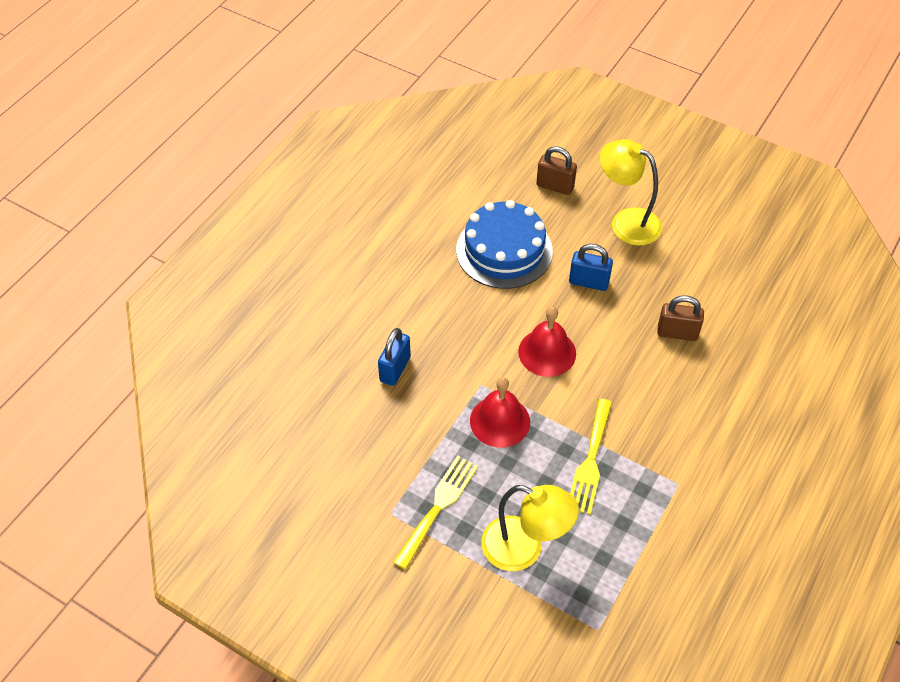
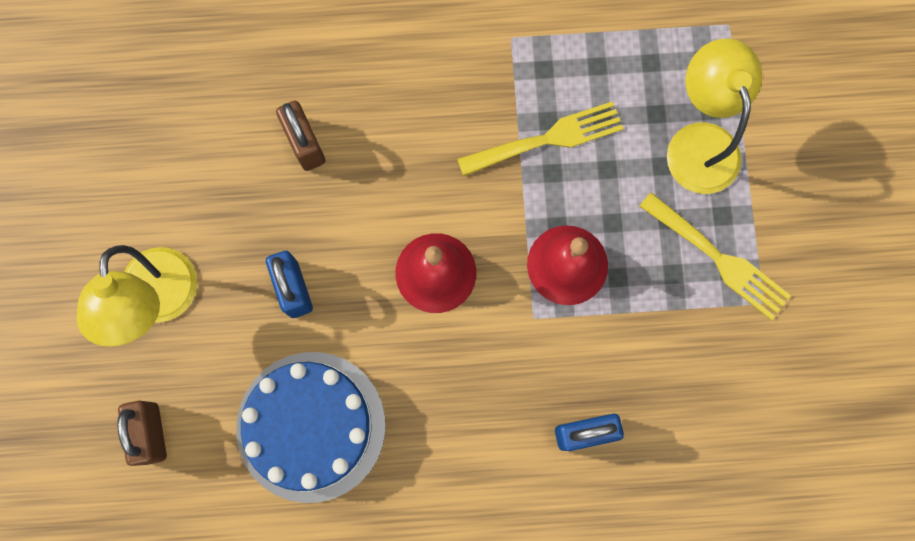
camera: 125 degrees left, 25 degrees up
yellow fork [393,455,478,570] -> yellow fork turned 135 degrees counterclockwise [639,192,791,320]

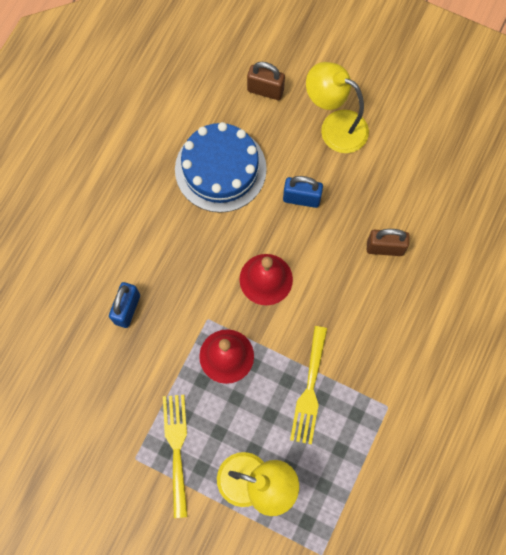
camera: 120 degrees right, 5 degrees down
yellow fork [639,192,791,320] -> yellow fork turned 105 degrees clockwise [163,395,188,518]

